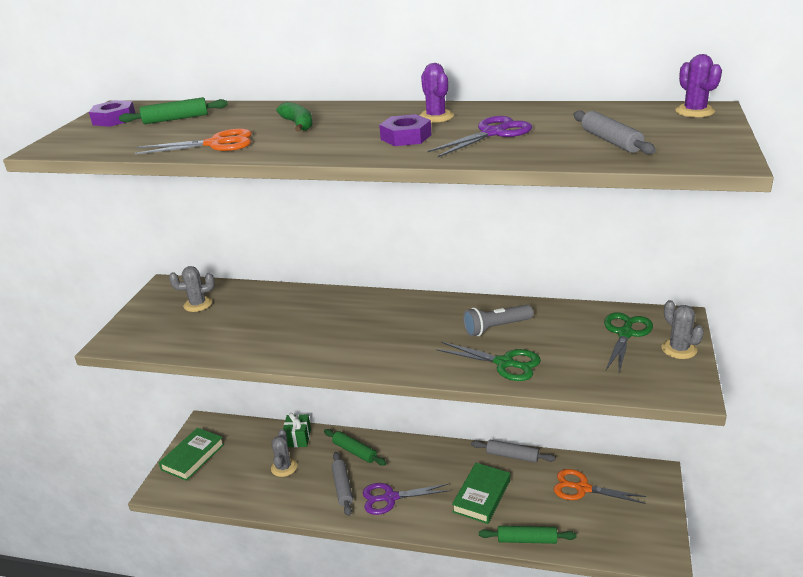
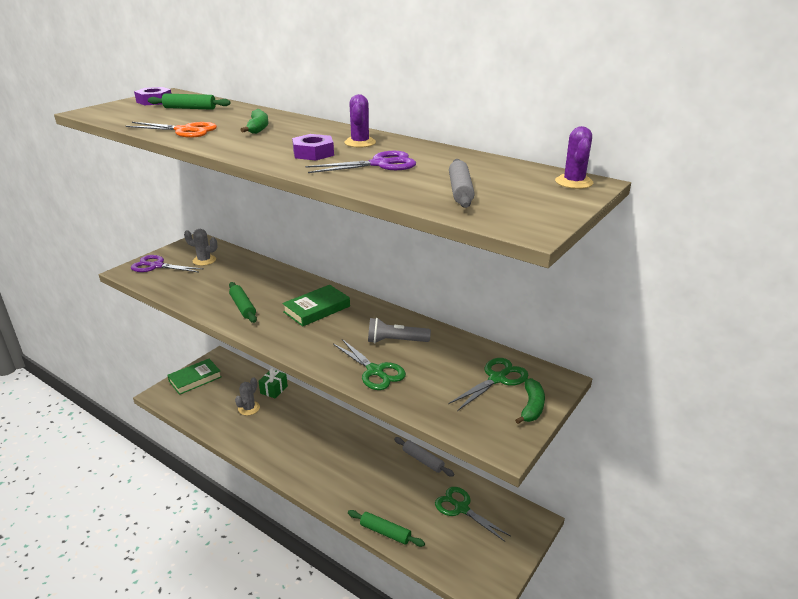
camera: 20 degrees right, 0 degrees up
green rolling pin [324,429,386,466] -> green rolling pin moved to [229,282,257,323]
grey rolling pin [331,452,353,516] -> none
purple scissors [363,483,450,515] -> purple scissors moved to [131,255,203,272]
green book [452,463,510,524] -> green book moved to [282,285,350,327]
orange scissors [554,469,647,504] -> green scissors [435,487,511,542]
grey cactus [661,300,704,359] -> green banana [515,378,545,424]

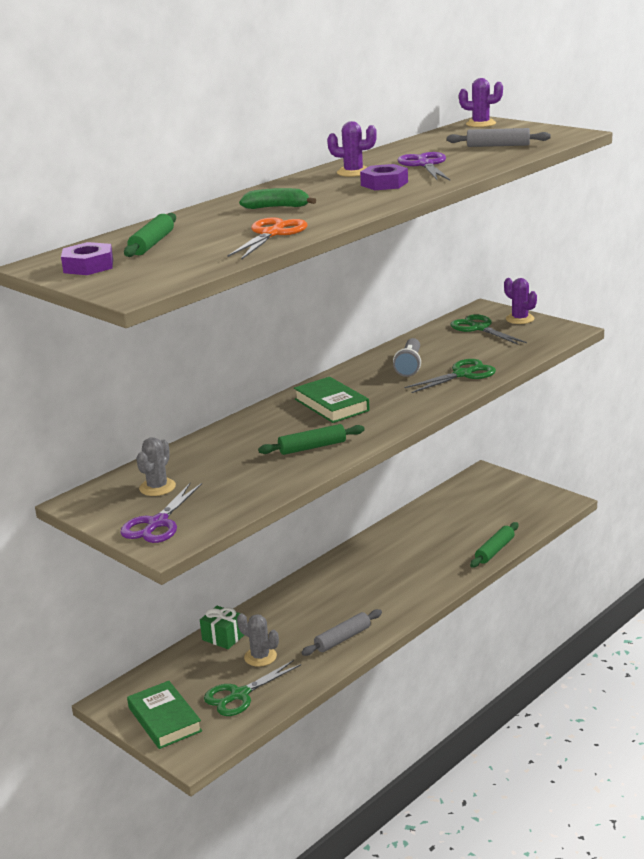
camera: 80 degrees left, 5 degrees down
grey rolling pin [394,437,454,477] -> grey rolling pin moved to [301,609,382,656]
green scissors [435,487,511,542] -> green scissors moved to [204,660,301,716]
green banana [515,378,545,424] -> purple cactus [504,278,537,324]

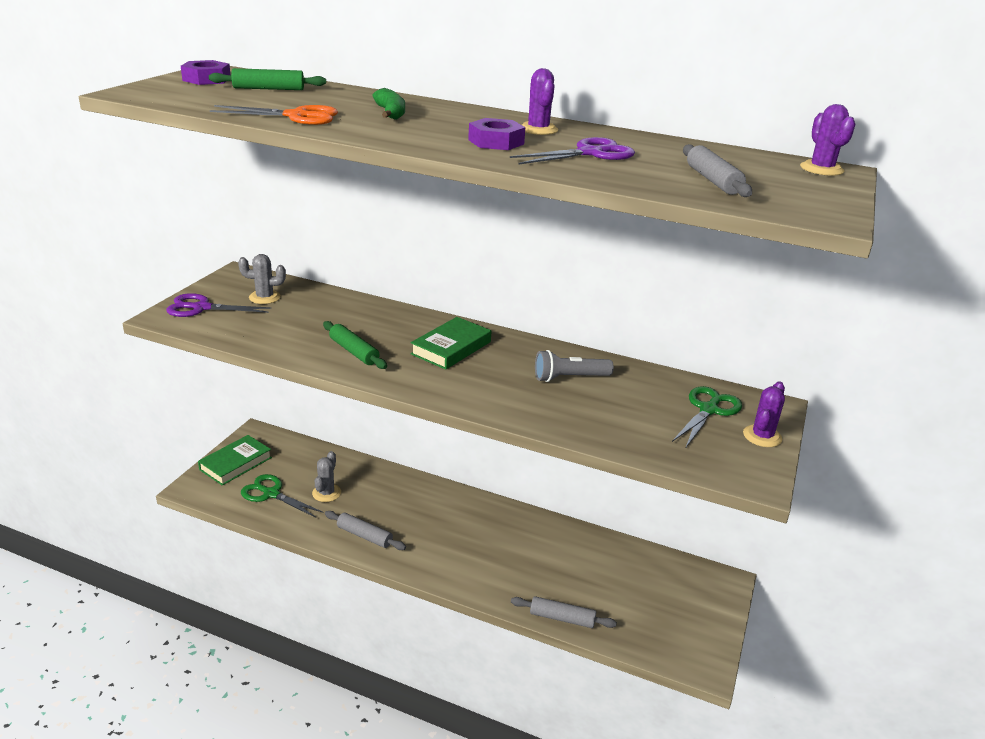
camera: 65 degrees right, 5 degrees up
green gift [200,606,244,649] -> none
green scissors [405,359,496,393] -> none
green rolling pin [470,522,519,568] -> grey rolling pin [511,596,617,628]

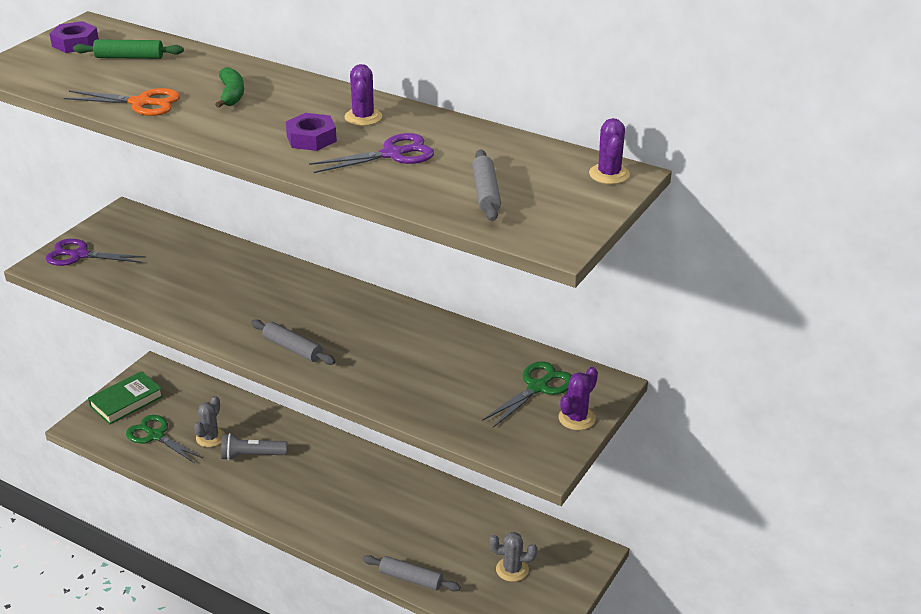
camera: 10 degrees right, 5 degrees up
grey cactus [238,254,286,304] -> grey cactus moved to [489,532,538,582]
green rolling pin [323,321,387,369] -> none
grey rolling pin [325,511,406,550] -> grey rolling pin moved to [251,319,336,365]
green book [411,317,491,370] -> none
grey flashlight [535,350,614,382] -> grey flashlight moved to [221,433,287,460]

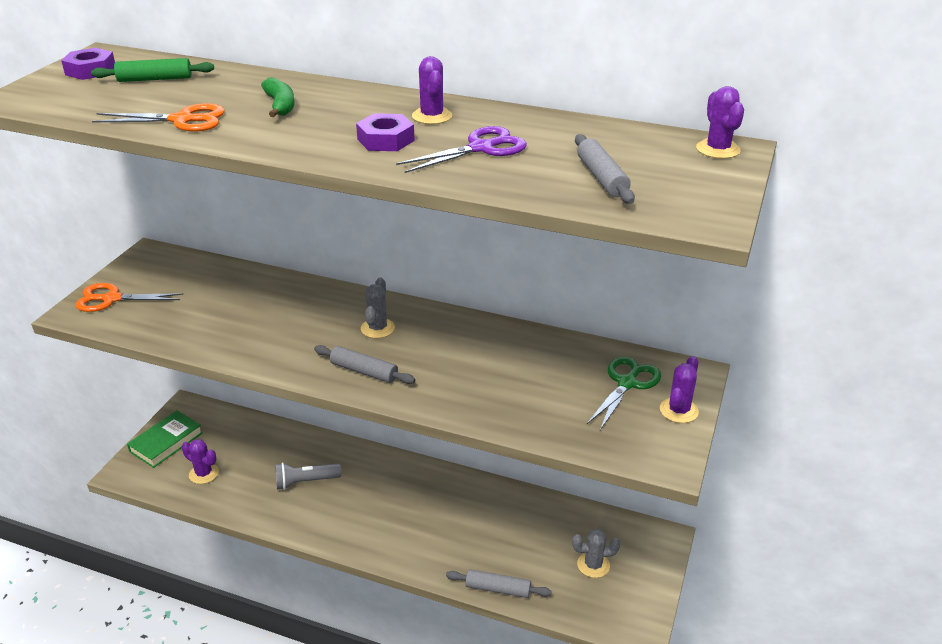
camera: 10 degrees left, 0 degrees up
purple scissors [46,239,146,266] -> orange scissors [75,283,183,312]
green scissors [126,415,203,463] -> purple cactus [181,439,219,484]
grey cactus [194,396,225,447] -> grey cactus moved to [361,277,395,338]

